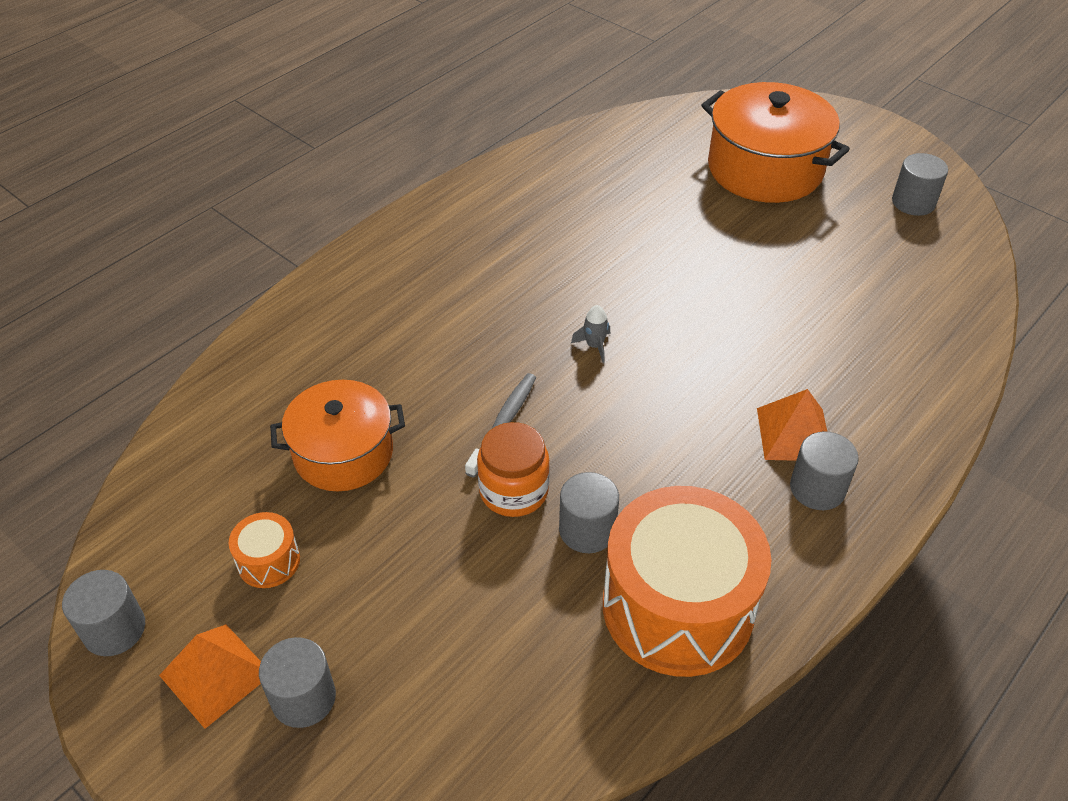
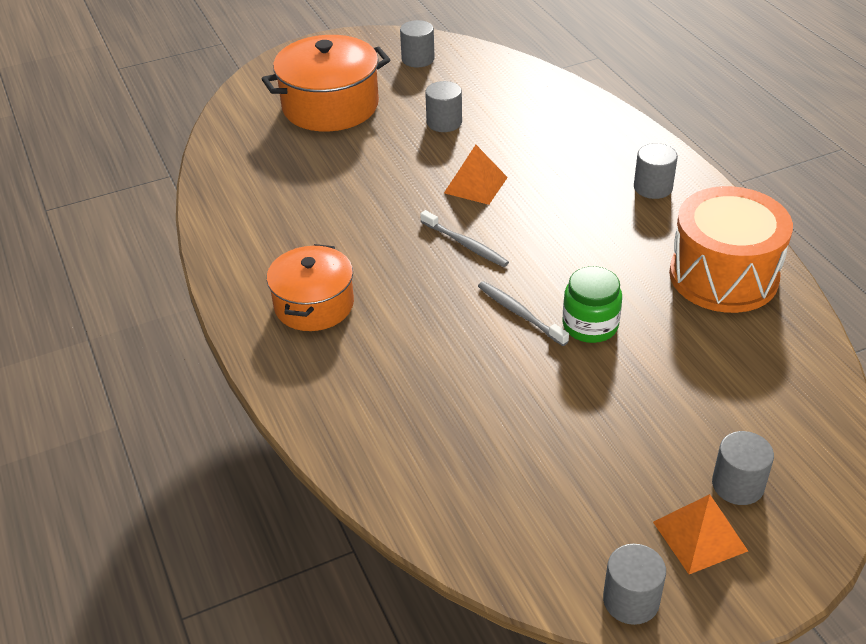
camera: 65 degrees left, 5 degrees down
orange drum [229,512,300,588] -> none
orange pot [270,380,405,491] -> orange pot moved to [267,244,354,331]
orange jar [477,422,550,517] -> green jar [563,266,622,343]
grey cylinder [559,472,619,553] -> grey cylinder moved to [425,81,462,132]
grey rocket [571,305,610,363] -> grey toothbrush [420,210,509,267]
orange pyramid [757,389,827,461] -> orange pyramid moved to [444,145,508,205]

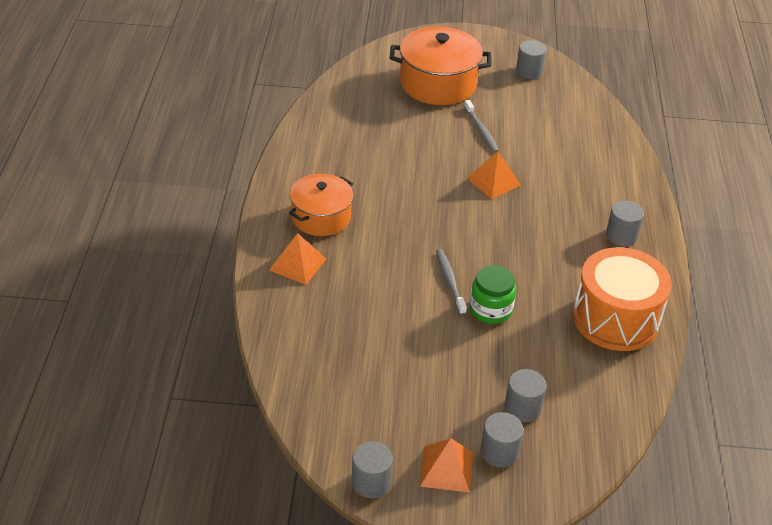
camera: 25 degrees right, 0 degrees up
grey toothbrush [420,210,509,267] -> grey toothbrush moved to [464,100,499,153]
grey cylinder [425,81,462,132] -> grey cylinder moved to [505,369,547,422]
none -> orange pyramid [269,233,326,285]

